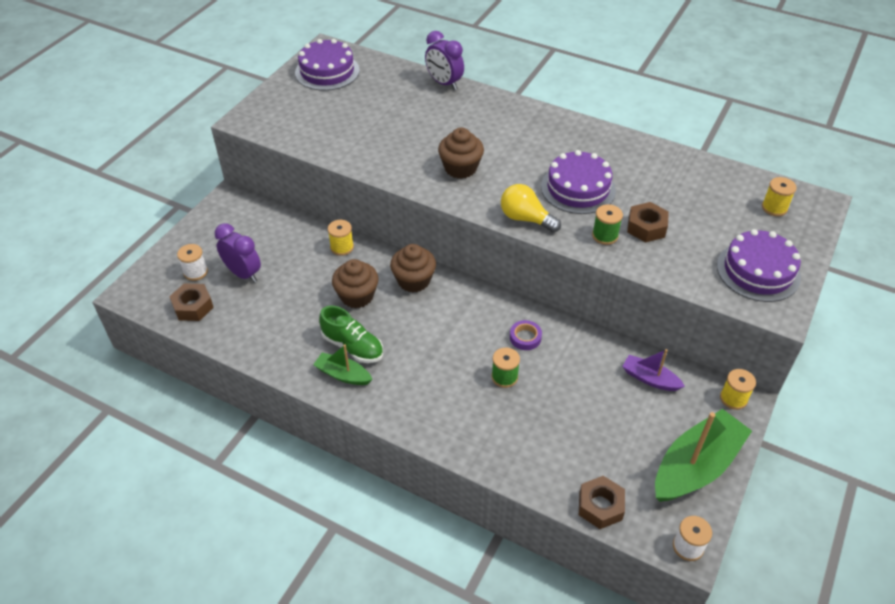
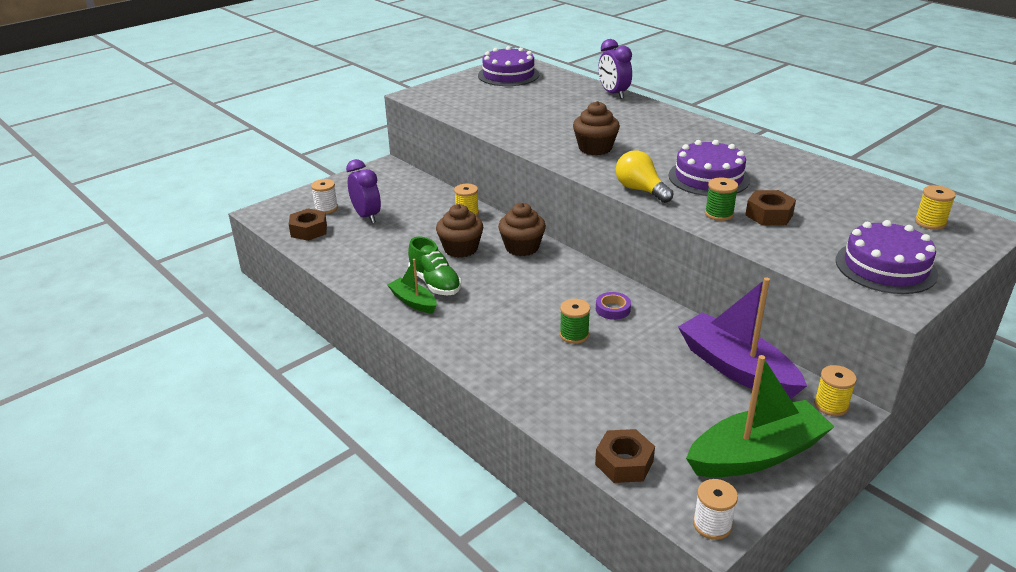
camera: 20 degrees right, 15 degrees down
purple boat [622,349,685,391] -> purple boat [678,277,807,399], size x1.92

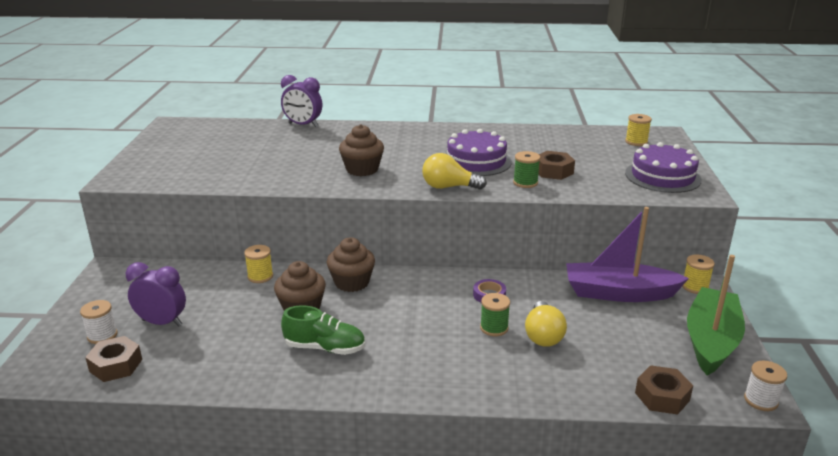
camera: 45 degrees left, 5 degrees down
green boat [387,259,437,313] -> none
purple cake [478,46,539,86] -> none
none -> yellow light bulb [525,301,567,347]

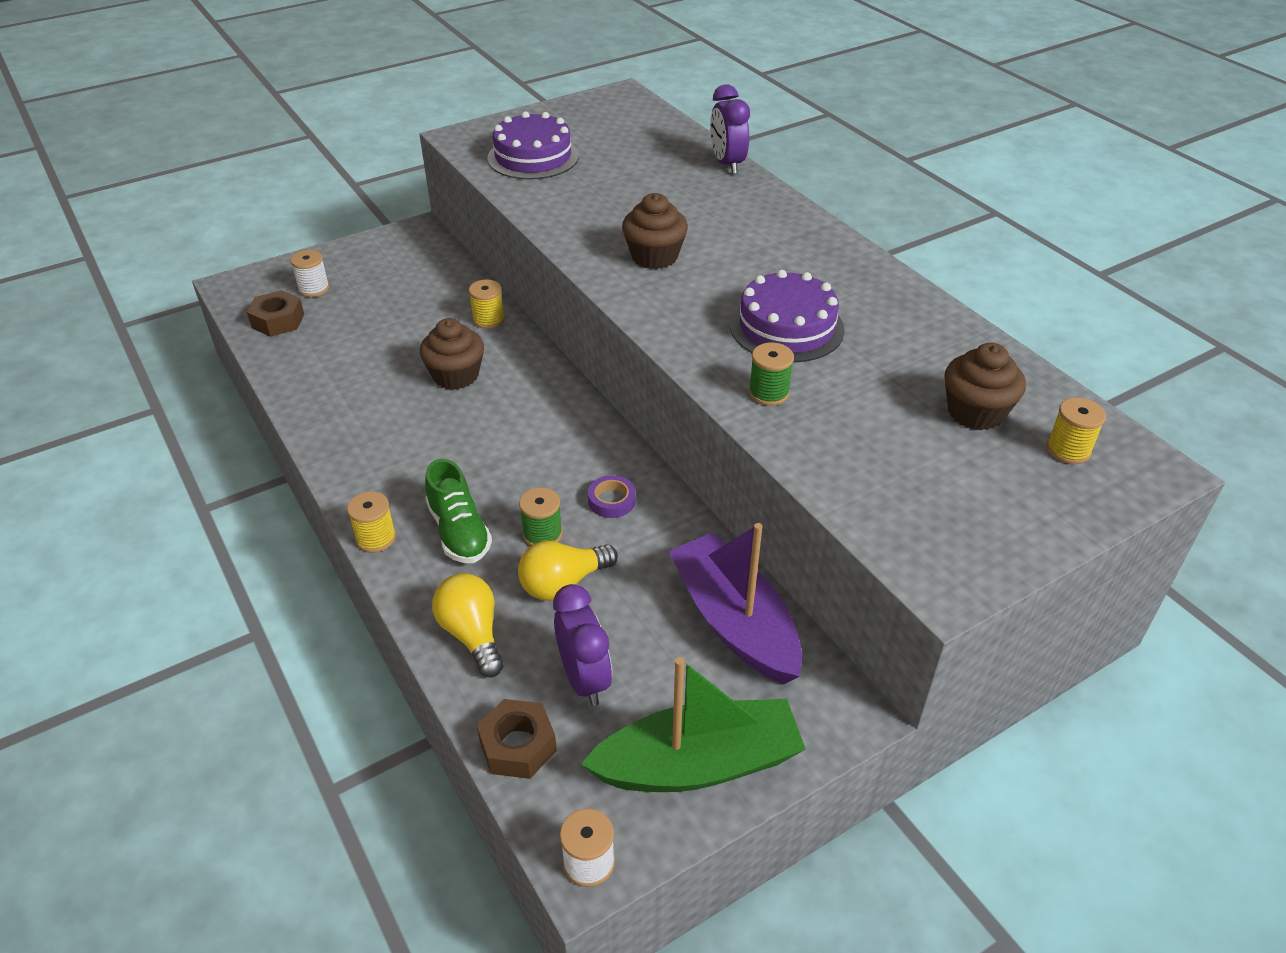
camera: 55 degrees right, 15 degrees up
purple clock [126,262,186,326] -> purple clock moved to [553,584,612,706]
green shoe [281,305,365,355] -> green shoe moved to [425,459,492,563]
brown cupcake [327,237,375,292] -> brown cupcake moved to [944,343,1026,430]
yellow light bulb [422,153,487,190] -> yellow light bulb moved to [432,573,504,678]
brown nut [538,151,575,180] -> none
purple cake [625,142,702,193] -> purple cake moved to [487,111,579,180]
yellow spool [682,254,715,294] -> yellow spool moved to [347,491,396,553]

